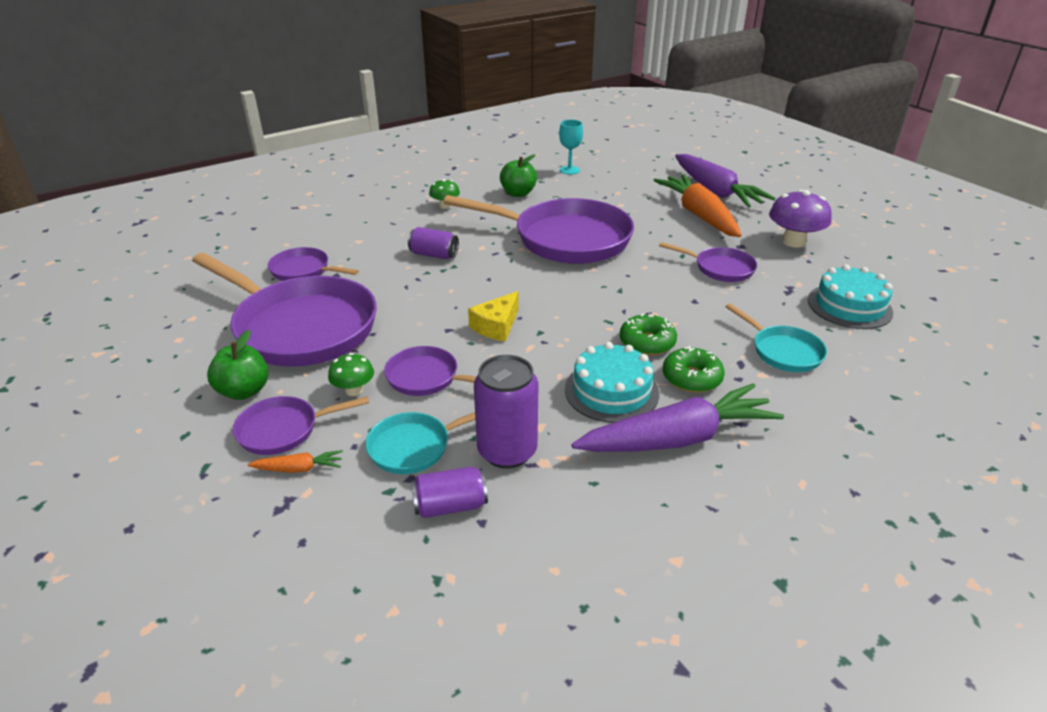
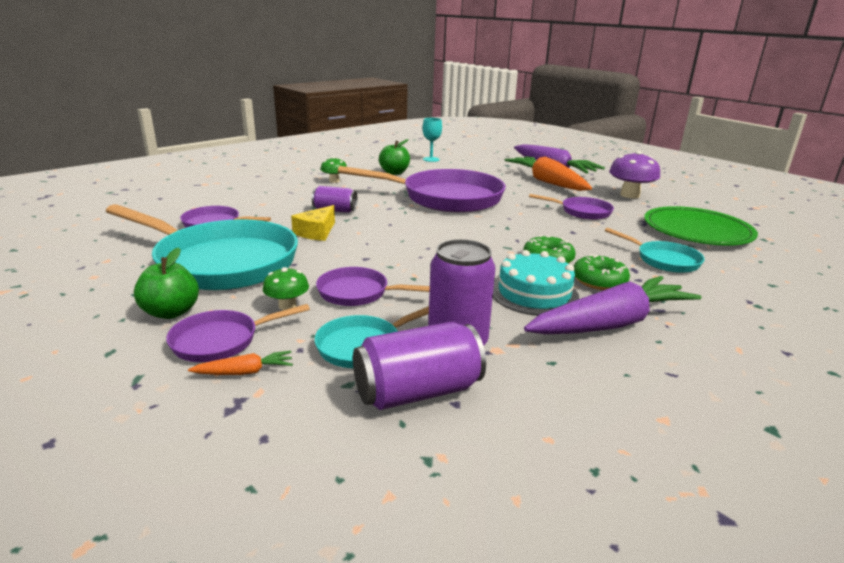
camera: 10 degrees left, 10 degrees down
purple pan [192,253,377,366] -> turquoise pan [106,204,298,290]
purple can [411,467,488,518] -> purple can [353,322,486,410], size x1.57
yellow cheese [468,291,519,342] -> yellow cheese moved to [291,205,335,241]
turquoise cake [808,265,893,329] -> green plate [644,206,758,246]

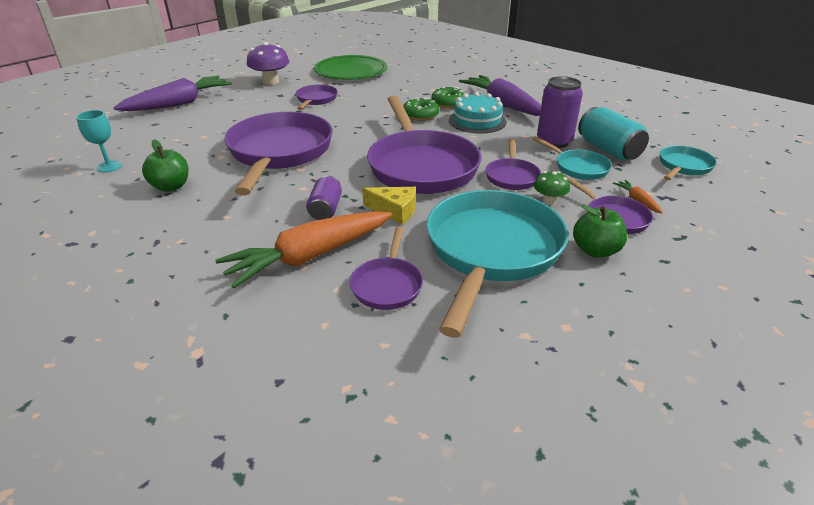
camera: 95 degrees left, 10 degrees up
green mushroom [320,156,347,183] -> none
purple can [353,322,486,410] -> turquoise can [578,107,649,161]
orange carrot [505,156,592,191] -> orange carrot moved to [215,211,392,288]
turquoise pan [605,228,705,273] -> turquoise pan moved to [660,146,717,180]
none -> purple pan [367,96,482,194]

